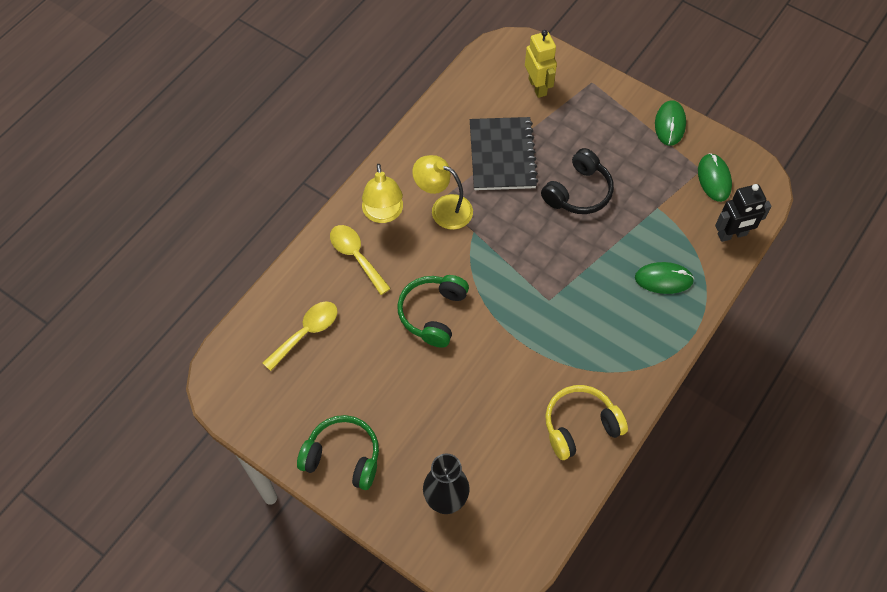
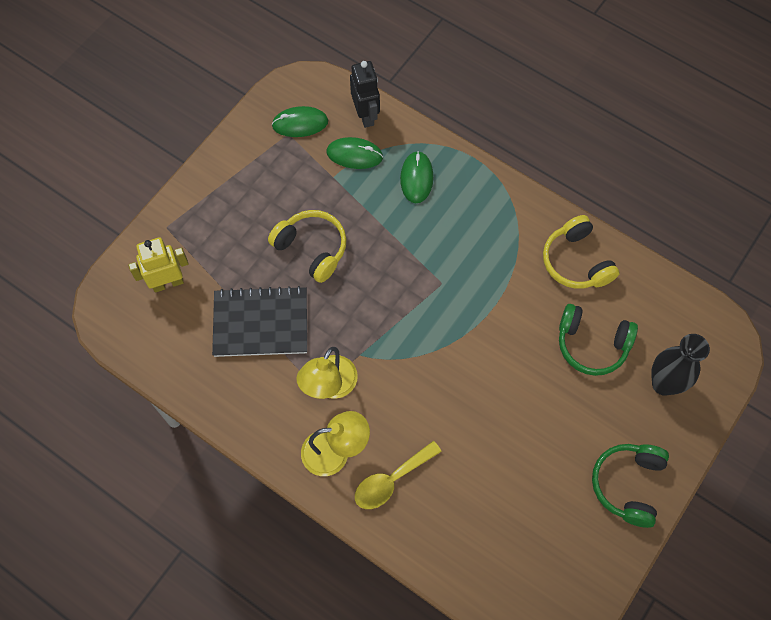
camera: 90 degrees left, 5 degrees up
yellow spoon [263,301,338,371] -> none
green headphones [397,275,469,348] -> green headphones moved to [559,304,638,376]
black headphones [541,148,614,214] -> yellow headphones [268,210,347,283]
green mouse [655,100,686,146] -> green mouse moved to [327,137,383,169]

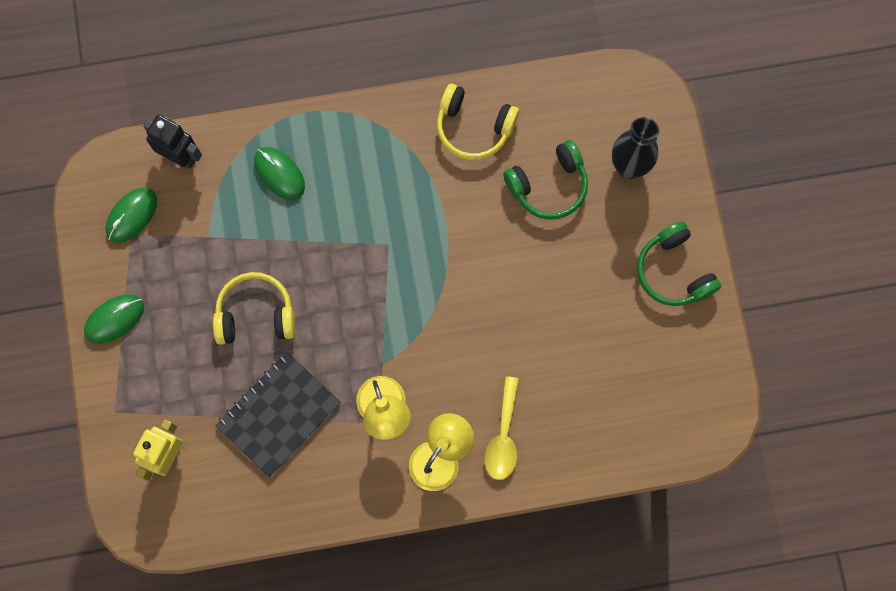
camera: 45 degrees left, 10 degrees up
green mouse [327,137,383,169] -> green mouse moved to [84,295,144,343]

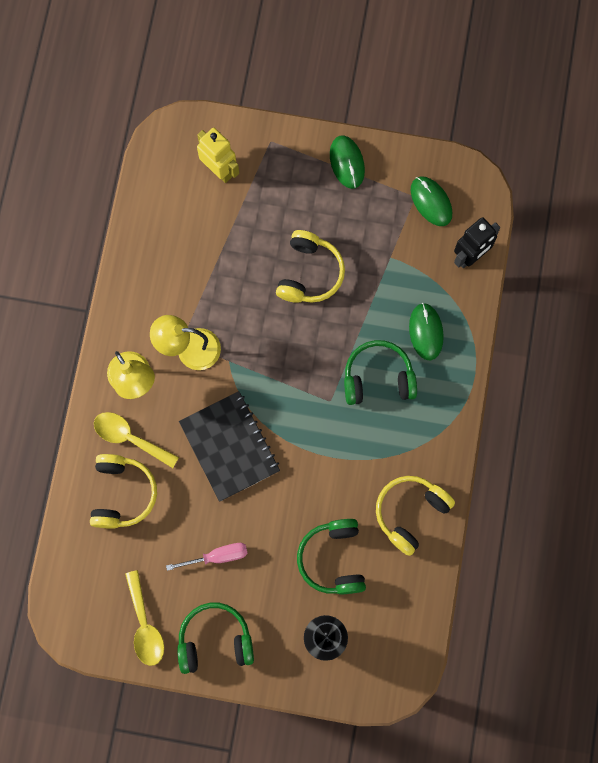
camera: 110 degrees right, 0 degrees up
black notebook [215,352,341,478] -> black notebook moved to [179,391,280,502]
green mouse [254,147,305,200] -> green mouse turned 75 degrees counterclockwise [409,303,444,361]
none -> yellow headphones [90,454,157,529]
none -> yellow spoon [125,570,164,666]
none -> pink screwdriver [166,543,248,571]
none -> green headphones [344,340,417,405]

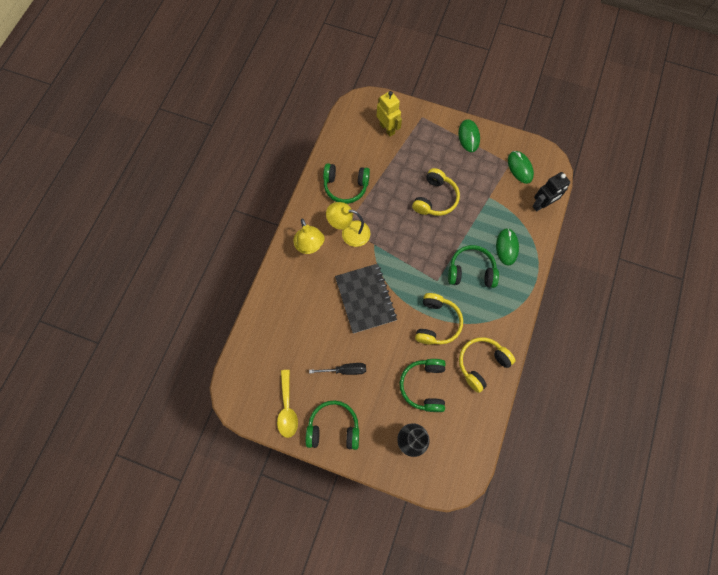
camera: 10 degrees right, 5 degrees down
yellow headphones [90,454,157,529] -> yellow headphones moved to [415,293,463,345]
yellow spoon [94,412,179,468] -> none
pink screwdriver [166,543,248,571] -> black screwdriver [309,363,366,375]
none -> green headphones [323,163,370,204]

